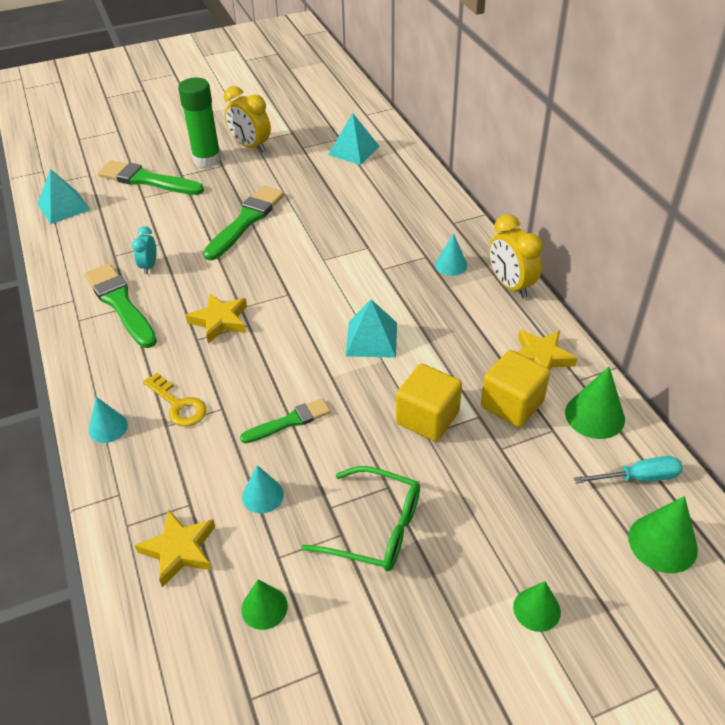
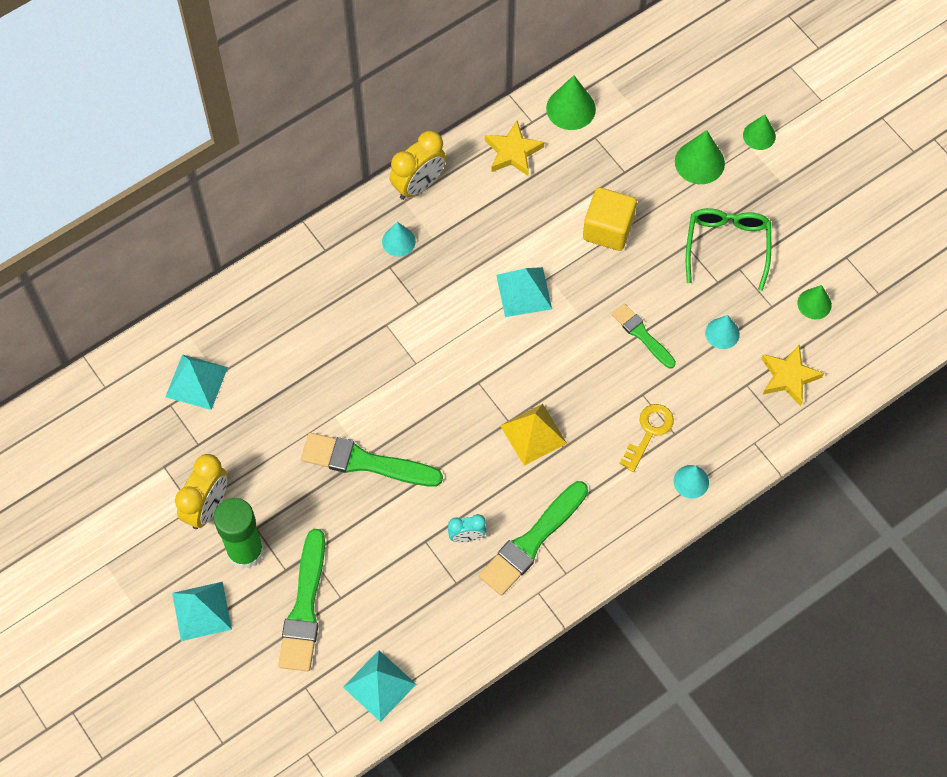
camera: 105 degrees left, 20 degrees up
yellow star [185,293,247,344] -> yellow pyramid [500,404,567,466]
yellow cube [481,350,550,427] -> none
turquoise screwdriver [574,456,683,483] -> none
green cone [628,496,698,573] -> green cone moved to [675,130,725,184]
none -> turquoise pyramid [172,582,232,641]

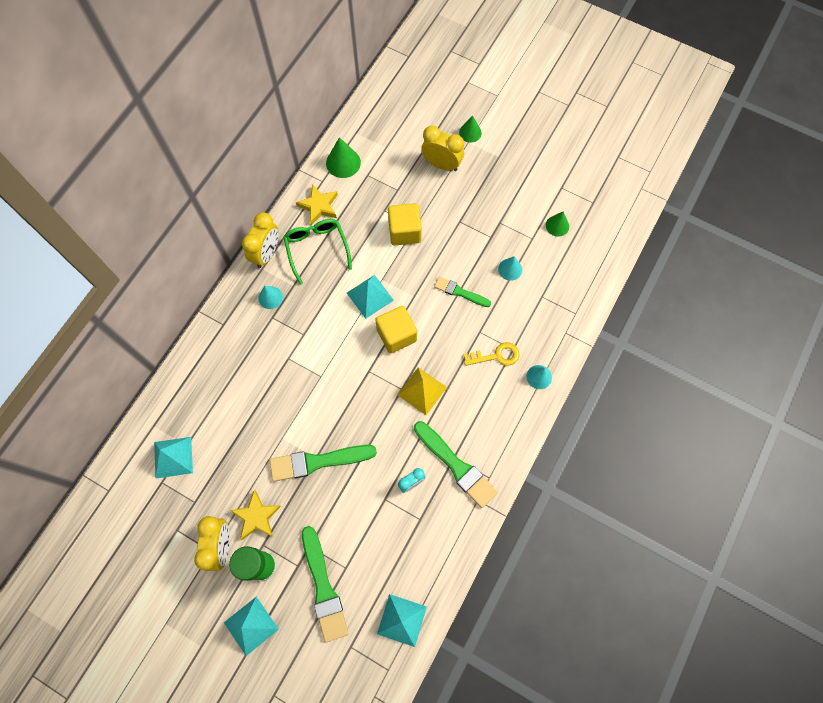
camera: 25 degrees left, 5 degrees up
green brush [479,481,588,596] -> green brush turned 60 degrees counterclockwise [414,421,498,508]
yellow key [619,404,674,472] -> yellow key turned 75 degrees clockwise [464,342,519,366]
green cone [675,130,725,184] -> yellow clock [421,125,464,171]
green glasses [686,208,771,291] -> green glasses moved to [283,219,352,285]
yellow star [761,344,824,406] -> yellow star moved to [230,490,281,540]
none -> yellow cube [375,306,417,354]

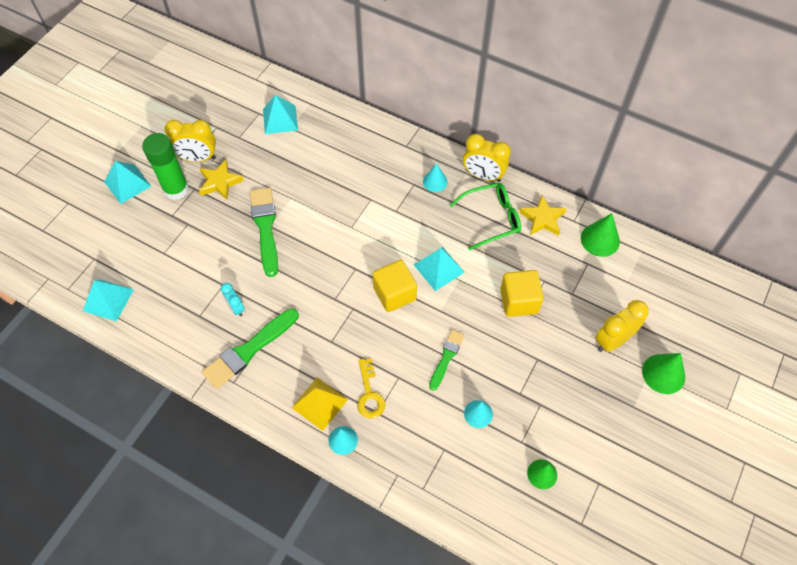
camera: 90 degrees right, 10 degrees down
green brush [302,526,348,642] -> none
yellow pyramid [397,367,447,415] -> yellow pyramid moved to [292,378,348,431]
yellow clock [421,125,464,171] -> yellow clock turned 150 degrees counterclockwise [595,300,649,352]
green cone [459,115,482,143] -> green cone [642,353,685,394], size x1.52

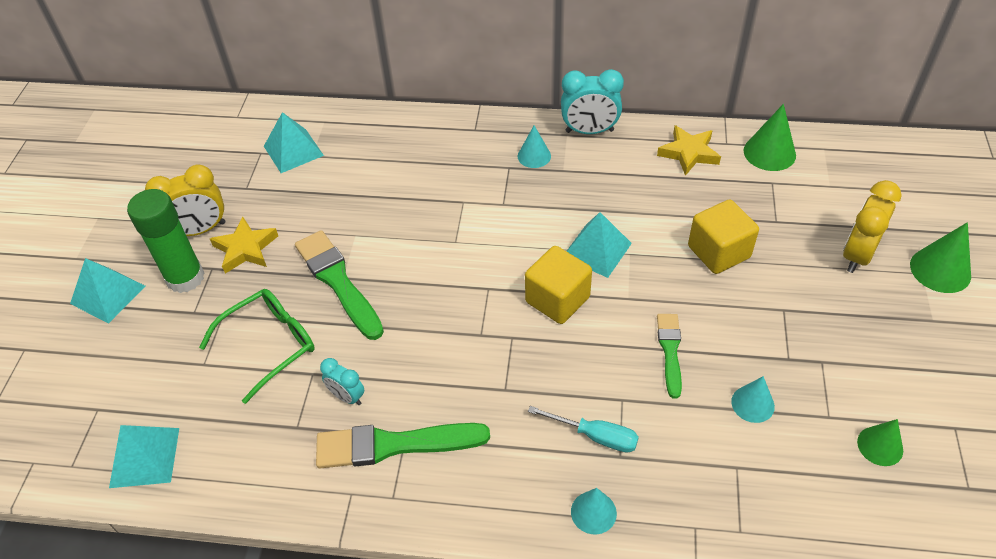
camera: 20 degrees left, 10 degrees down
green brush [202,308,299,389] -> green brush turned 60 degrees clockwise [316,423,490,468]
yellow pyramid [292,378,348,431] -> none
yellow key [357,358,385,419] -> turquoise screwdriver [528,406,639,453]
green glasses [449,183,521,250] -> green glasses moved to [199,289,315,404]
yellow clock [463,134,511,182] -> turquoise clock [561,69,624,134]

